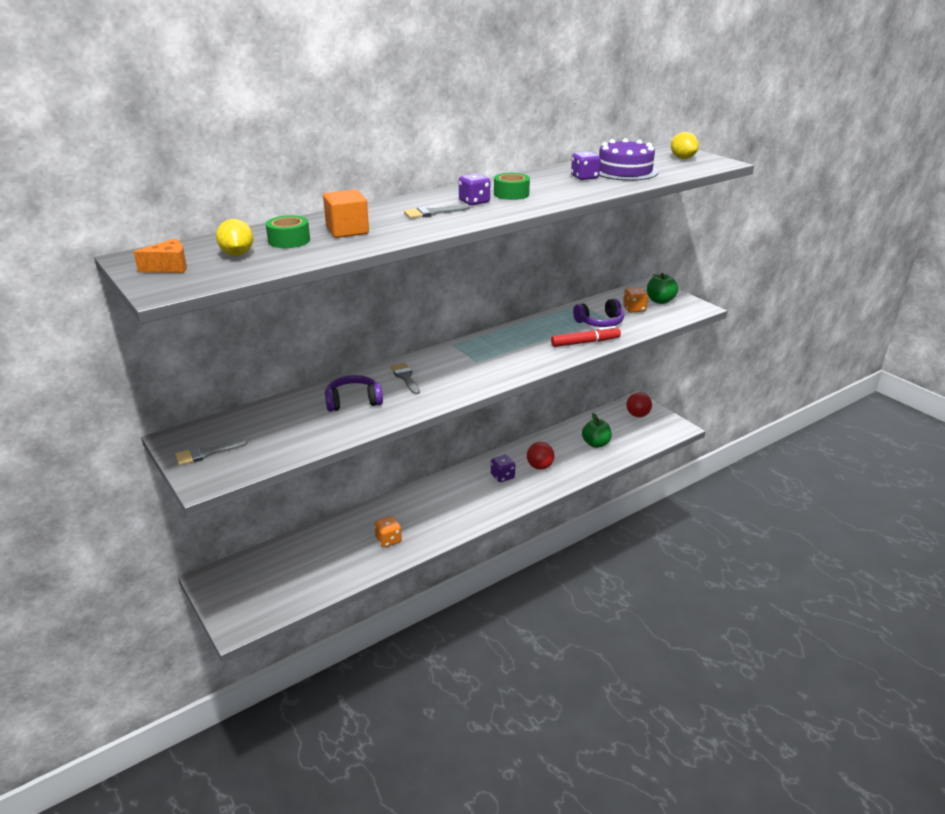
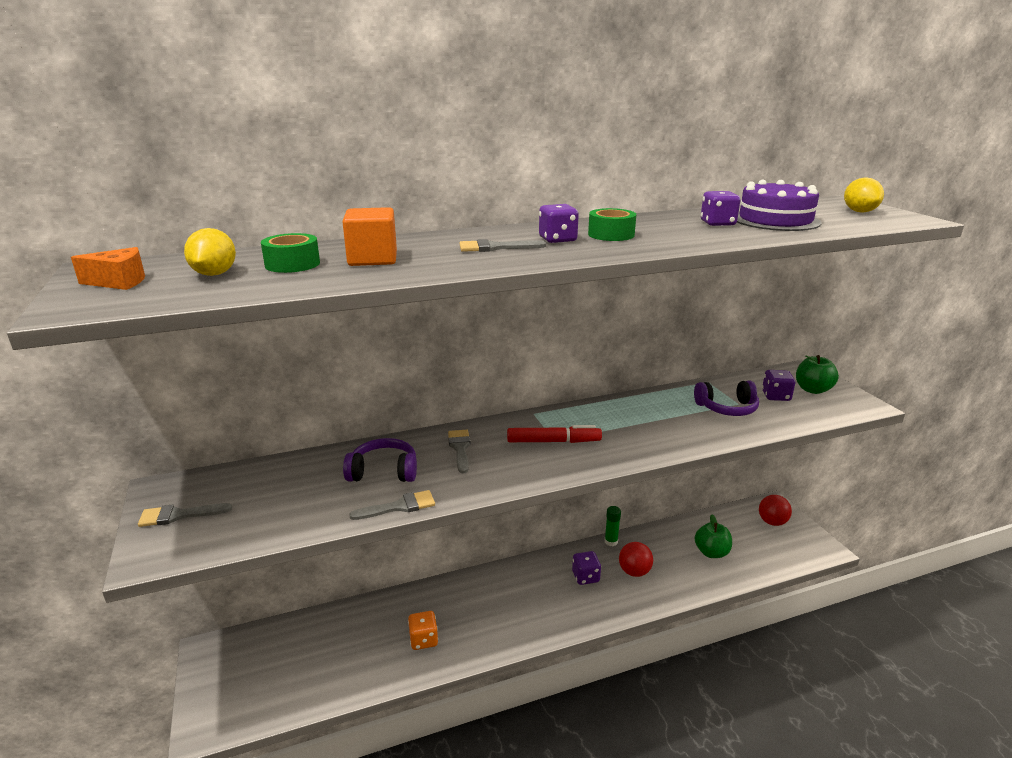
camera: 15 degrees right, 5 degrees down
red marker [551,326,621,347] -> red marker moved to [507,425,602,443]
orange dice [623,288,648,313] -> purple dice [762,370,795,401]
none -> grey brush [349,490,435,520]
none -> green glue stick [605,506,621,546]

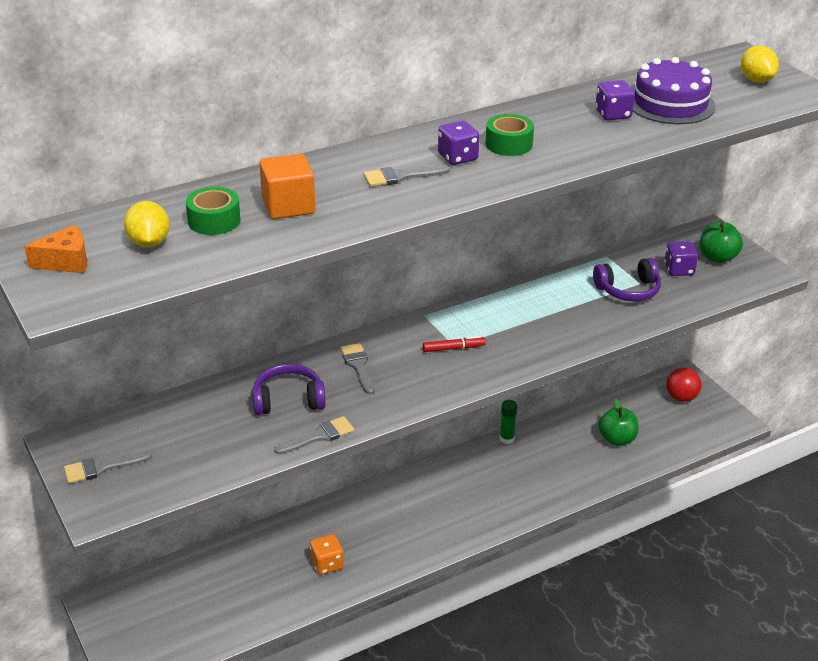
camera: 10 degrees left, 10 degrees up
red marker [507,425,602,443] -> red marker [423,336,486,352], size x0.64
purple dice [572,551,601,585] -> none
red ball [619,542,653,577] -> none

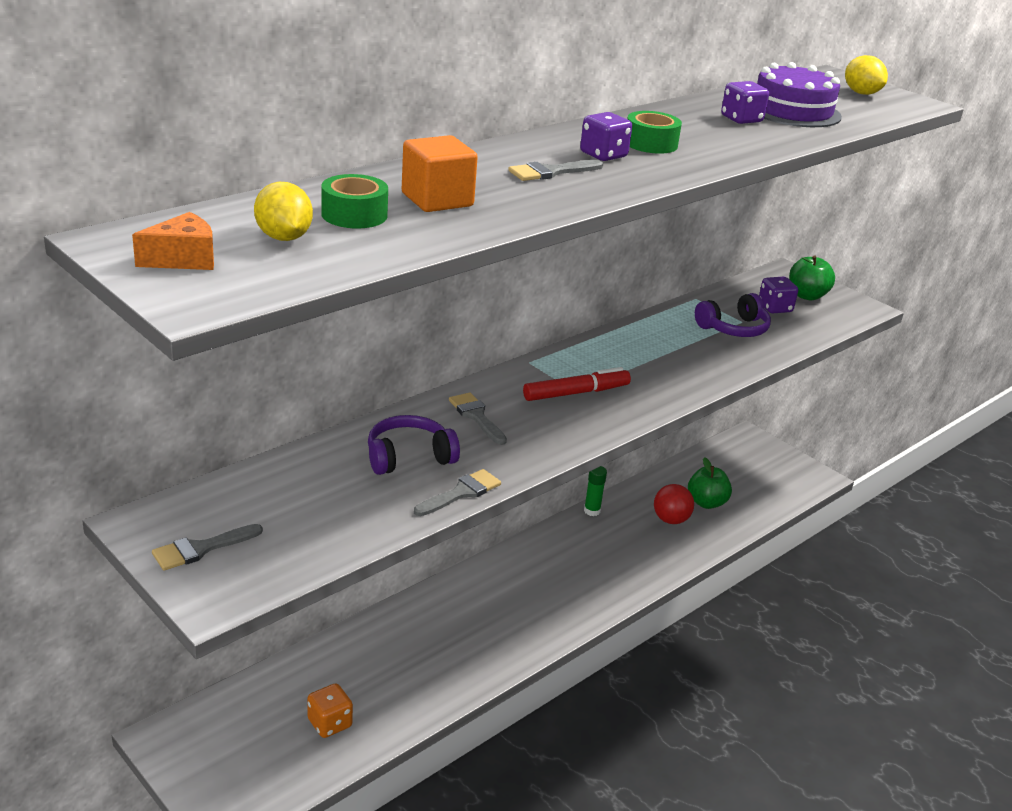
camera: 15 degrees left, 5 degrees down
orange dice [310,534,344,575] -> orange dice moved to [307,683,353,738]
red marker [423,336,486,352] -> red marker [523,367,631,401], size x1.57
red ball [666,367,702,402] -> red ball moved to [654,484,694,524]

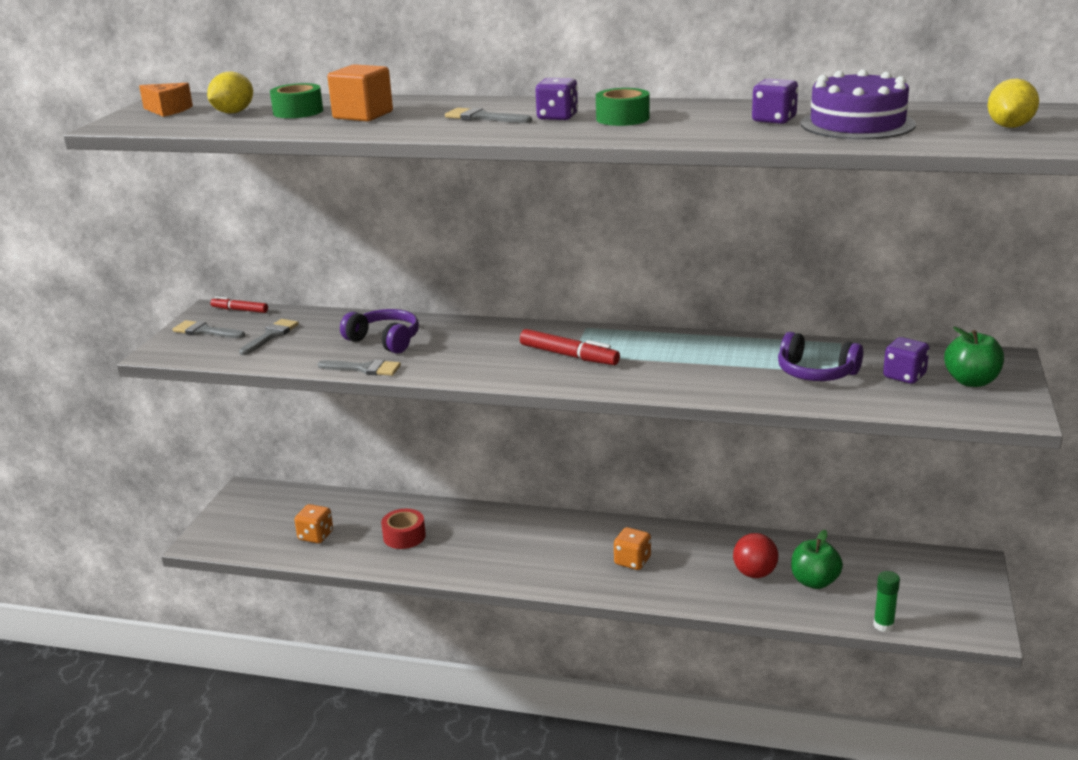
camera: 60 degrees right, 5 degrees down
grey brush [449,393,507,445] -> grey brush moved to [239,319,299,355]
green glue stick [584,466,607,516] -> green glue stick moved to [873,571,900,632]
none -> red marker [210,297,268,313]
none -> red tape [381,509,426,549]
none -> orange dice [614,527,651,570]

